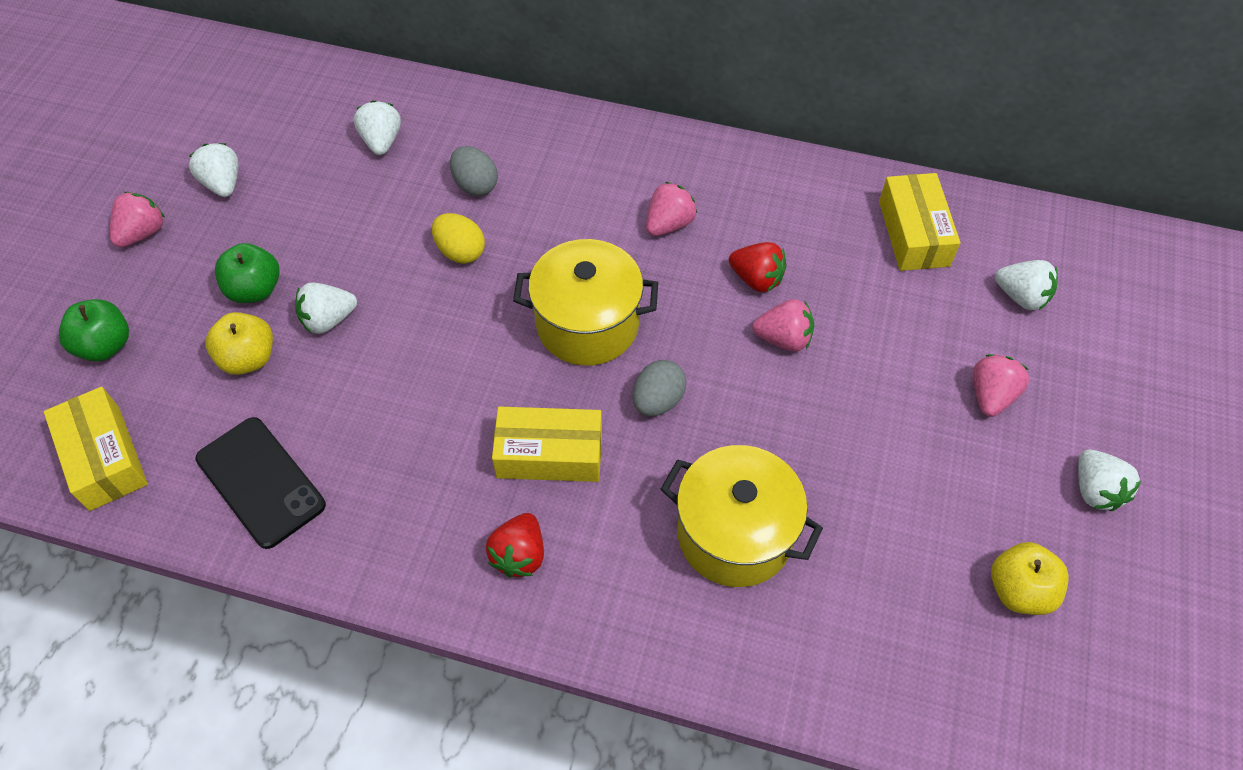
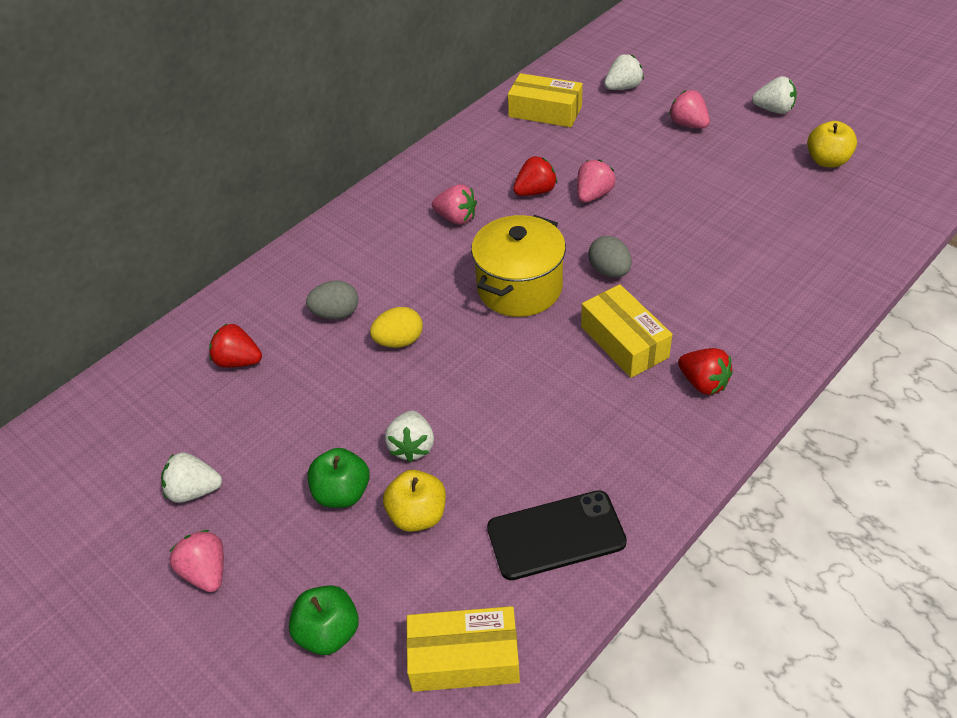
camera: 60 degrees left, 10 degrees down
white strawberry [354,100,401,155] -> red strawberry [209,324,262,368]
yellow box [492,406,602,482] -> yellow box turned 60 degrees counterclockwise [581,284,672,378]
pink strawberry [646,182,697,236] -> pink strawberry turned 135 degrees clockwise [432,184,477,225]
yellow pot [661,445,823,587] -> none

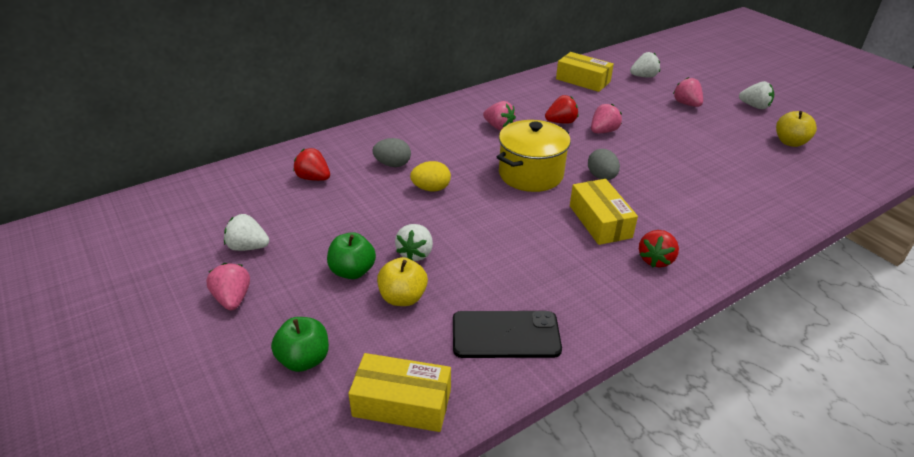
camera: 10 degrees right, 10 degrees down
red strawberry [678,348,733,395] -> red strawberry turned 60 degrees clockwise [639,230,679,268]

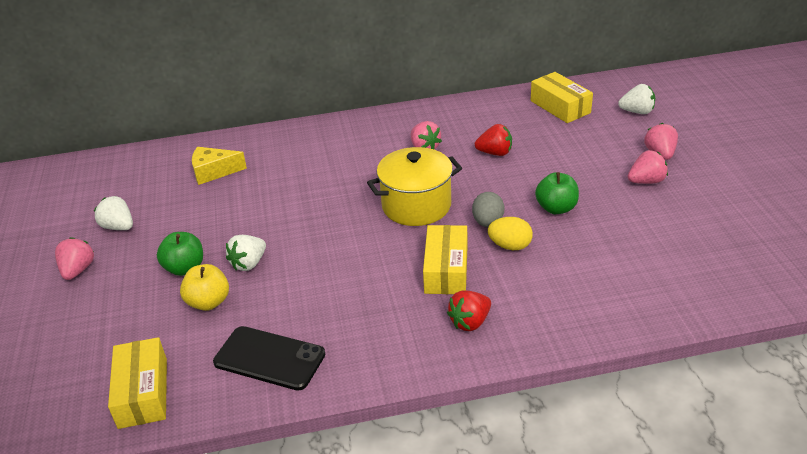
camera: 25 degrees right, 0 degrees up
green apple [271,317,329,372] -> green apple moved to [535,172,579,214]
red strawberry [293,148,330,181] -> yellow cheese [192,147,247,185]
yellow box [348,353,451,432] -> yellow box turned 45 degrees clockwise [108,337,167,429]
grey egg [372,138,411,167] -> none
yellow egg [410,161,451,191] -> yellow egg moved to [488,217,533,250]
pink strawberry [591,104,622,133] -> pink strawberry moved to [628,150,668,184]
white strawberry [739,81,774,109] -> none
yellow apple [776,111,817,147] -> none

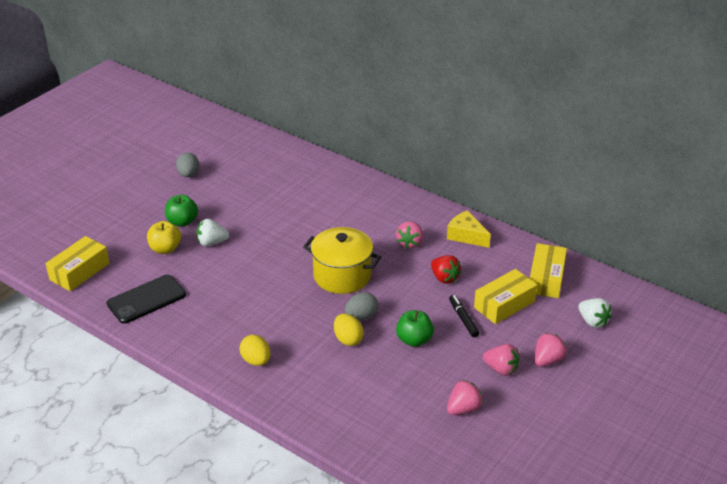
camera: 45 degrees right, 0 degrees up
pink strawberry [55,237,94,280] -> pink strawberry moved to [447,380,483,415]
white strawberry [94,196,133,230] -> grey egg [176,153,199,177]
yellow cheese [192,147,247,185] -> yellow cheese moved to [447,210,491,248]
black phone [213,326,325,391] -> black phone turned 75 degrees clockwise [107,275,186,324]
yellow box [423,225,467,294] -> yellow box moved to [474,269,537,324]
red strawberry [447,290,491,331] -> yellow egg [240,335,270,366]
none -> black marker [449,295,479,337]

